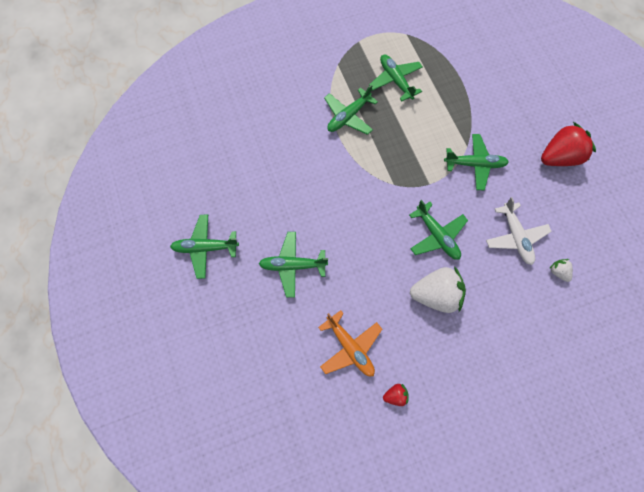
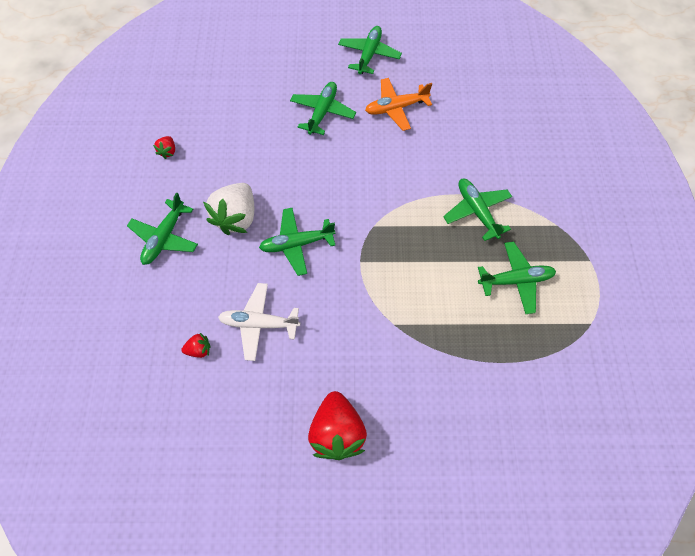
camera: 110 degrees right, 5 degrees down
orange plane [318,310,382,376] -> orange plane moved to [365,78,432,131]
green plane [444,134,509,190] -> green plane moved to [127,192,198,265]
white strawberry [549,259,573,282] -> red strawberry [181,333,211,358]

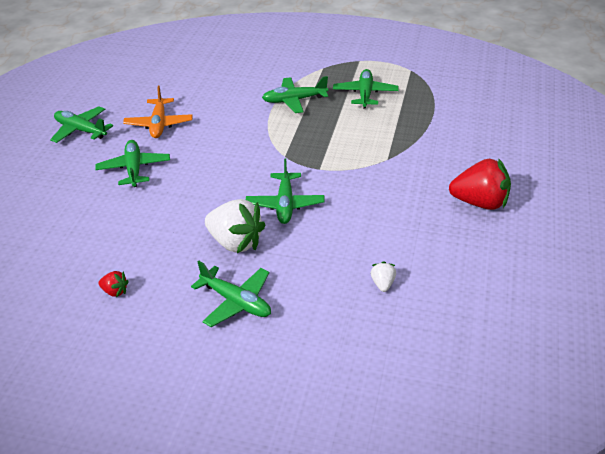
camera: 75 degrees left, 25 degrees down
red strawberry [181,333,211,358] -> white strawberry [371,262,396,292]
white plane [218,283,300,361] -> none
green plane [290,82,356,135] -> green plane turned 45 degrees clockwise [95,140,170,187]

